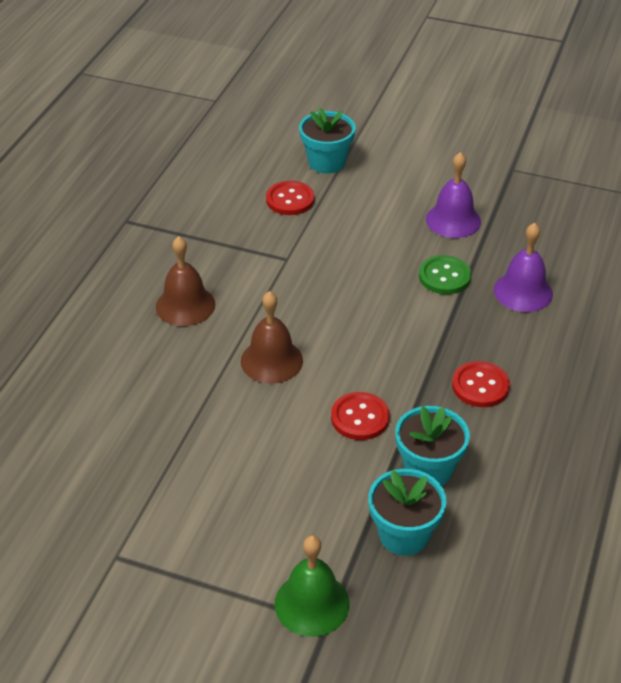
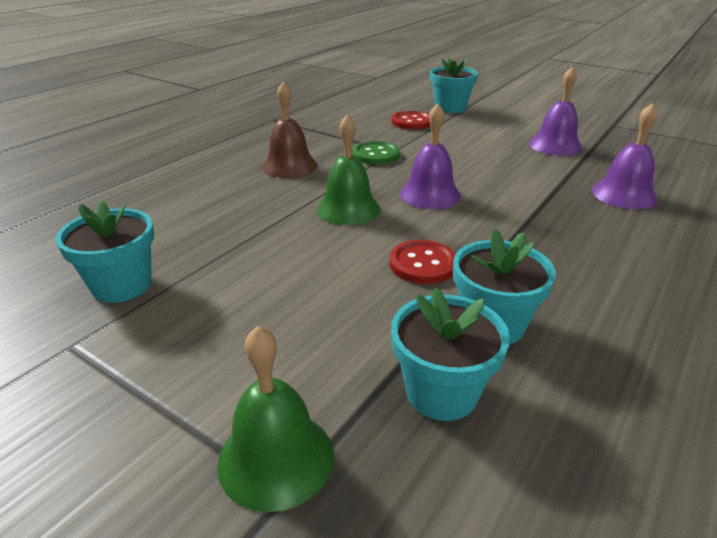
camera: 15 degrees right, 10 degrees down
brown bell [241,291,303,384] -> green bell [316,114,381,225]
green button [419,255,471,294] -> green button moved to [352,141,400,165]
red button [452,361,510,407] -> none
none -> turquoise flower pot [55,201,154,303]
none -> purple bell [400,104,461,209]

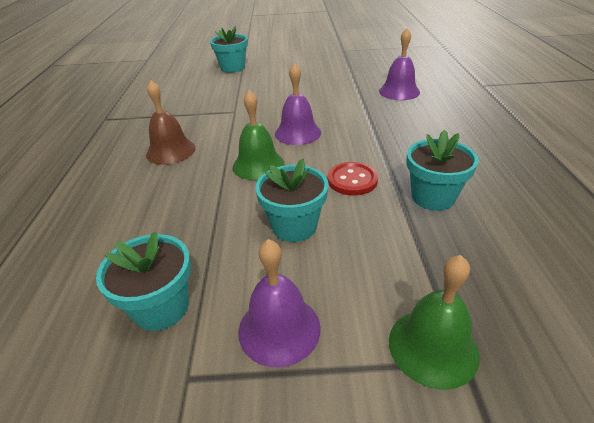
camera: 35 degrees left, 5 degrees up
green button [352,141,400,165] -> none
red button [391,111,430,130] -> none
turquoise flower pot [391,287,510,421] -> turquoise flower pot moved to [255,158,328,242]
purple bell [529,66,582,156] -> purple bell moved to [238,239,321,368]

